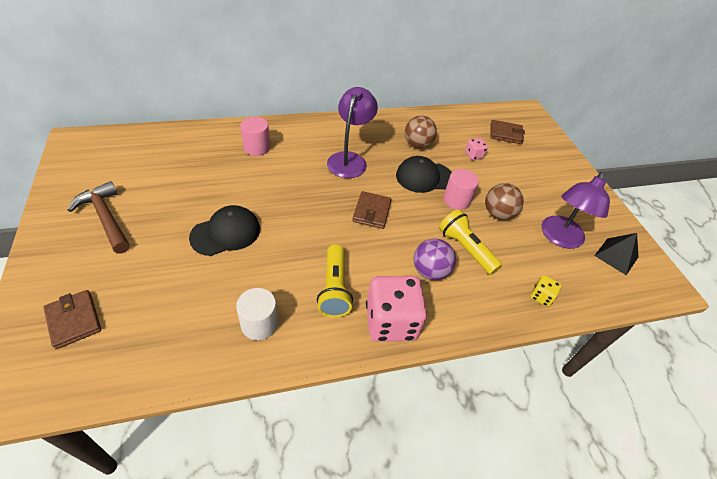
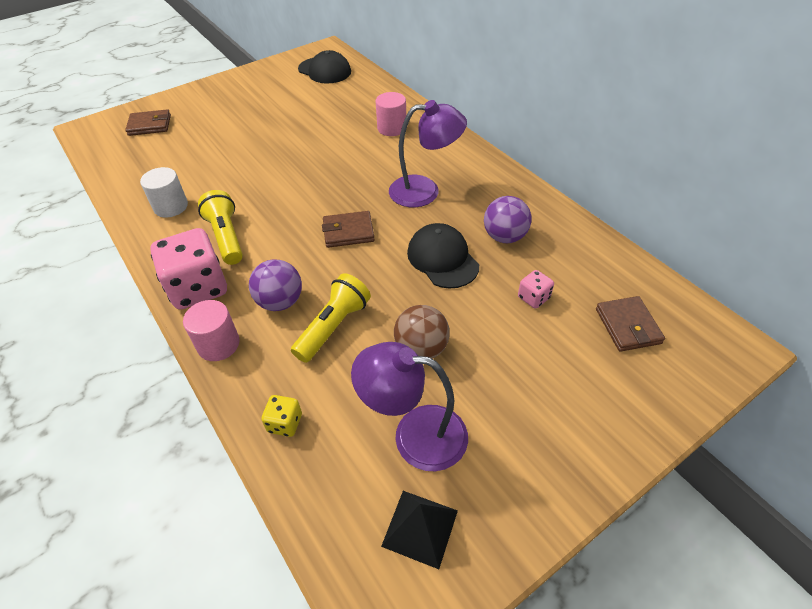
camera: 75 degrees right, 0 degrees up
brown wallet [43,290,101,349] -> brown wallet turned 45 degrees clockwise [125,109,171,136]
brown hammer [68,181,130,254] -> none
black cap [189,205,260,256] -> black cap moved to [298,50,351,83]
yellow flashlight [317,244,353,318] -> yellow flashlight turned 90 degrees clockwise [198,190,243,265]
brown ball [405,116,437,148] -> purple ball [484,196,531,243]
pink cylinder [443,169,479,210] -> pink cylinder moved to [183,300,240,361]

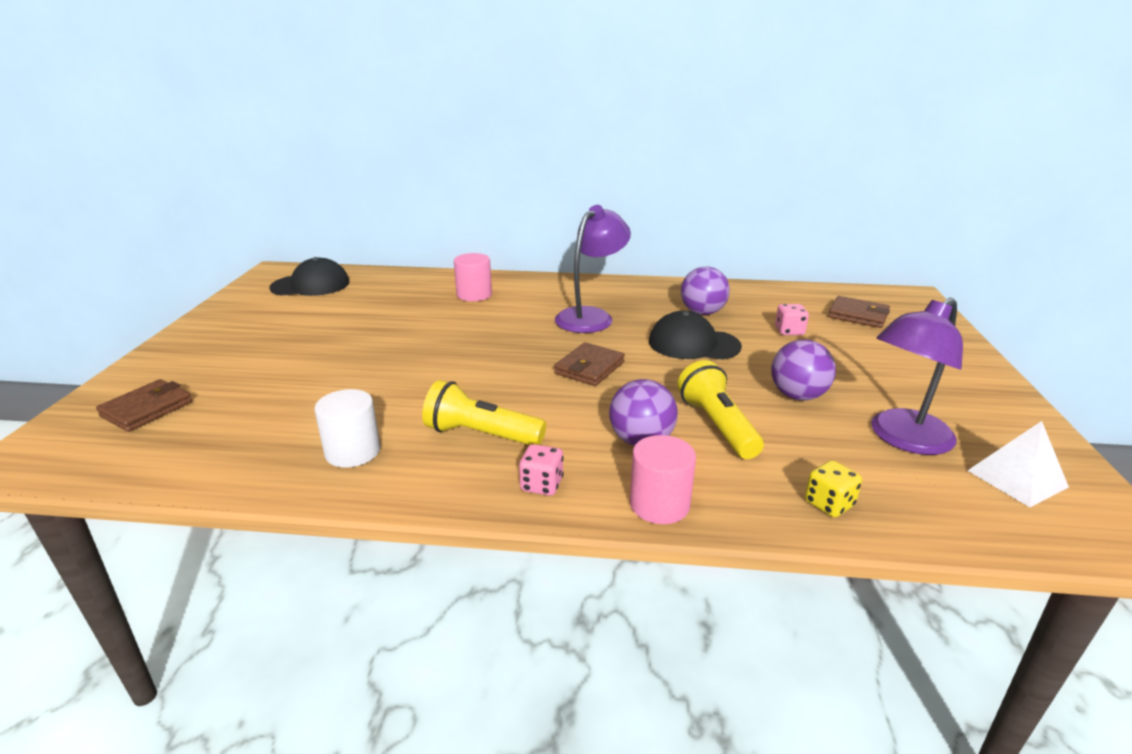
camera: 50 degrees left, 20 degrees down
pink dice [150,228,227,309] -> pink dice [519,444,564,496], size x0.46
black pyramid [381,491,458,569] -> white pyramid [967,421,1069,507]
brown ball [394,305,450,359] -> purple ball [771,339,836,401]

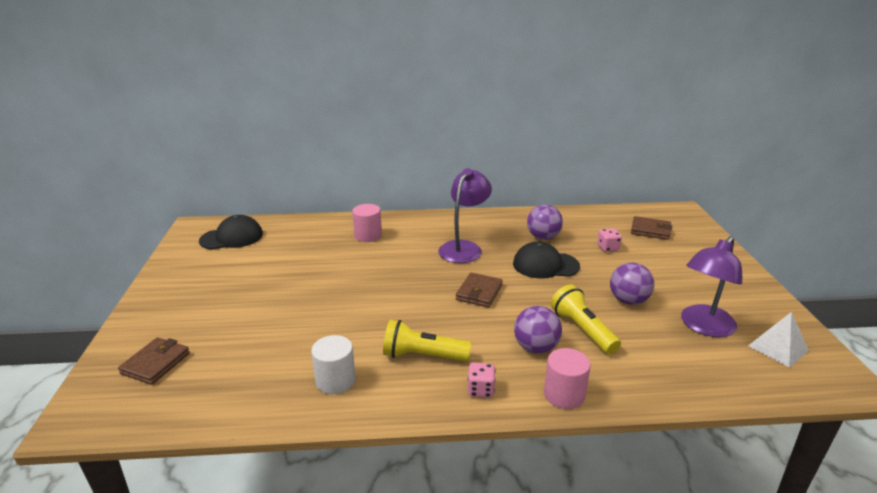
camera: 10 degrees left, 0 degrees up
yellow dice [805,460,862,517] -> none

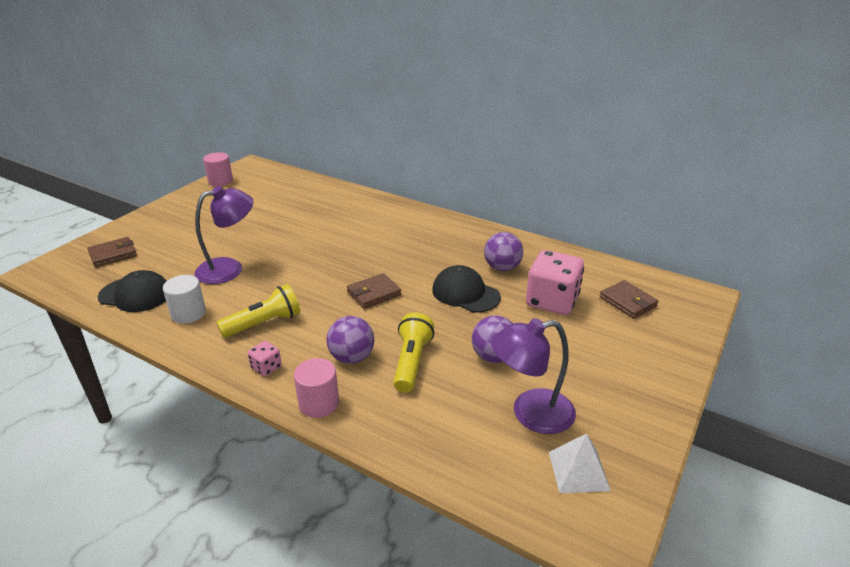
camera: 35 degrees right, 5 degrees up
black cap [199,215,263,250] -> black cap moved to [98,270,167,312]
pink cylinder [352,204,382,242] -> pink cylinder moved to [203,152,233,186]
yellow flashlight [383,320,472,361] -> yellow flashlight turned 105 degrees clockwise [216,284,300,338]
purple lamp [438,168,492,263] -> purple lamp moved to [194,186,253,284]
pink dice [597,228,622,252] -> pink dice [526,250,584,315], size x2.19

